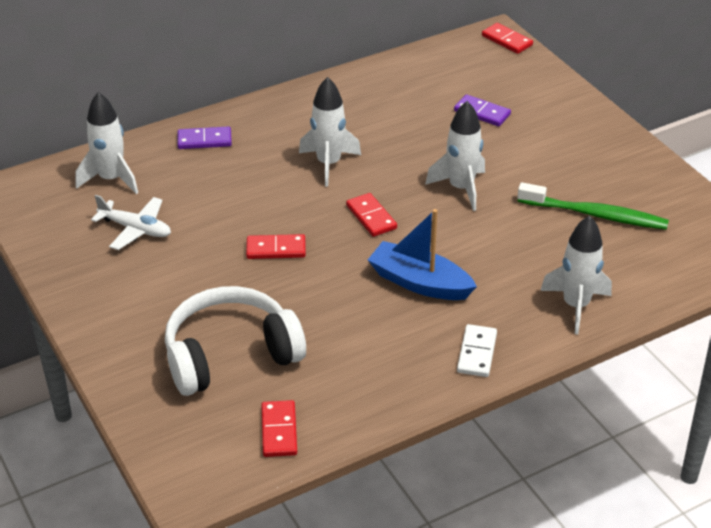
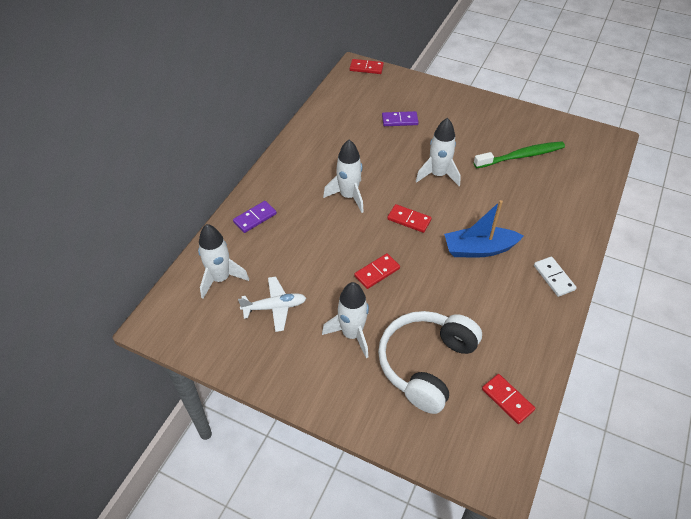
camera: 35 degrees left, 10 degrees up
white rocket [540,216,612,334] -> white rocket moved to [322,282,369,358]

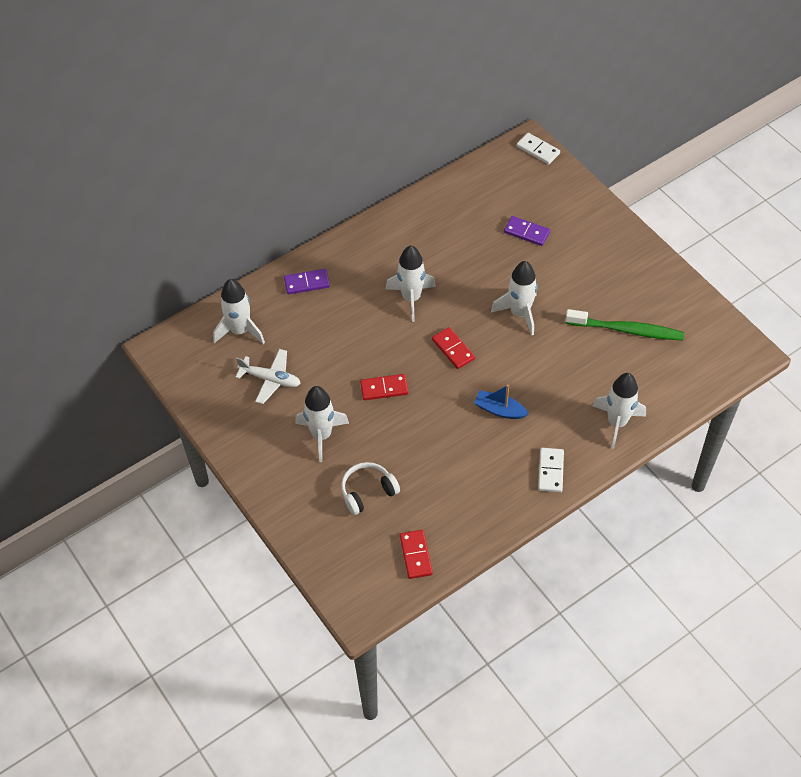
camera: 30 degrees right, 5 degrees up
red domino [350,59,384,74] -> white domino [516,133,560,165]
white headphones [378,311,482,414] -> white headphones [341,462,400,515], size x0.55
blue boat [444,200,523,257] -> blue boat [474,385,529,419], size x0.64
none -> white rocket [593,373,646,449]

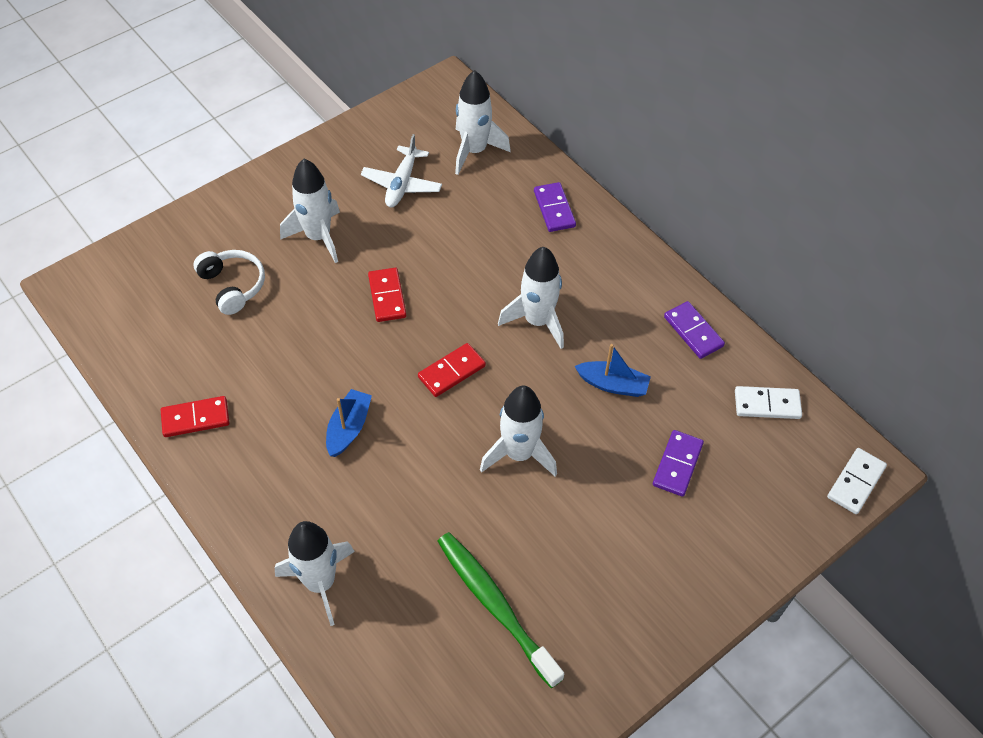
camera: 85 degrees right, 0 degrees up
red domino [400,530,433,579] -> red domino moved to [161,396,230,437]
white domino [538,448,564,492] -> white domino moved to [735,386,802,419]
green toothbrush [565,309,684,341] -> green toothbrush turned 135 degrees clockwise [437,532,564,688]
none -> blue boat [574,344,651,397]
none -> purple domino [664,301,725,359]

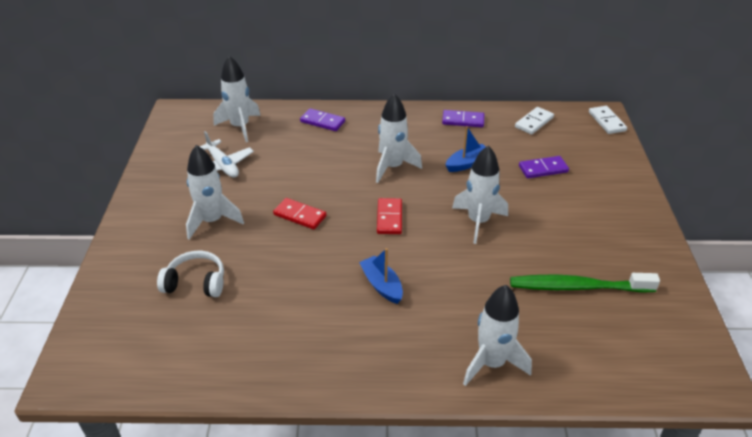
camera: 50 degrees left, 15 degrees down
red domino [161,396,230,437] -> none
purple domino [653,430,704,497] -> purple domino turned 75 degrees counterclockwise [519,156,569,178]

